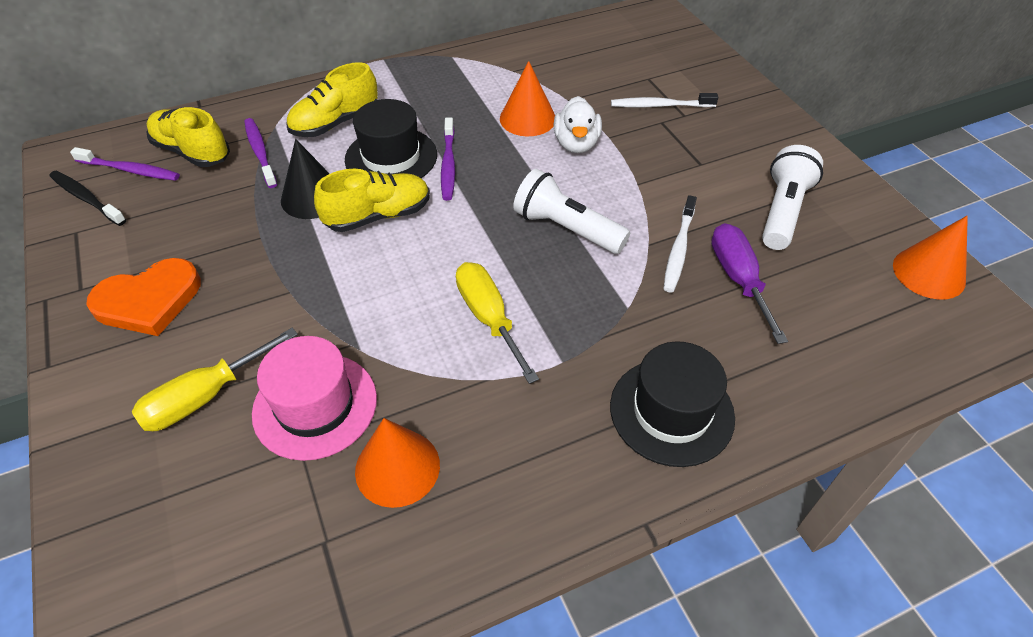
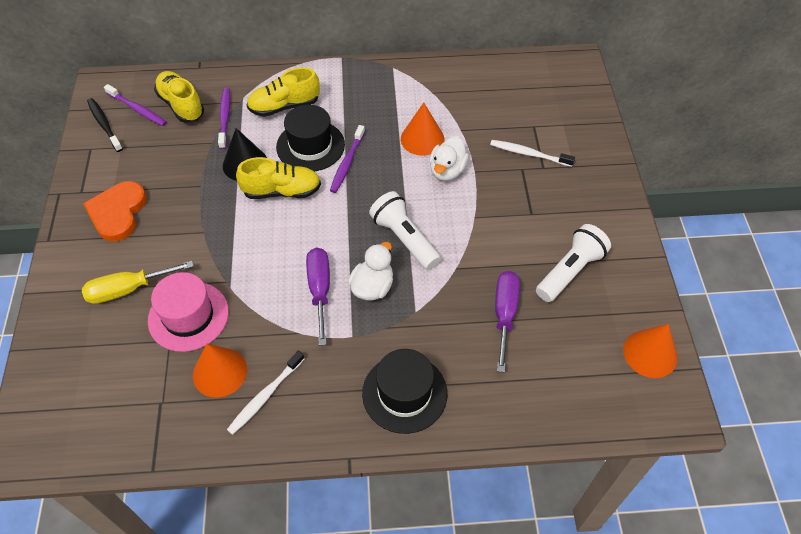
camera: 20 degrees right, 5 degrees up
orange heart [86,258,201,336] -> orange heart turned 105 degrees clockwise [83,181,147,242]
yellow screwdriver [456,262,539,384] -> purple screwdriver [306,248,330,346]
white toothbrush [664,195,697,293] -> white toothbrush moved to [227,351,304,435]
none -> white duck [348,242,393,301]

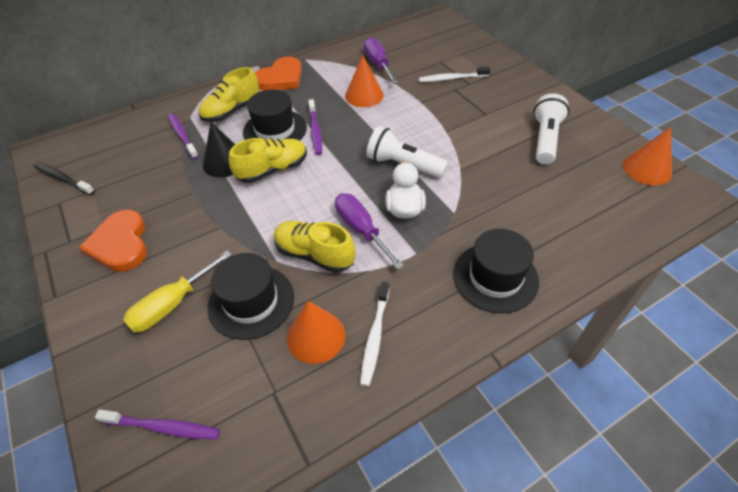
camera: 25 degrees left, 5 degrees down
purple toothbrush [104,84,167,126] -> purple toothbrush moved to [95,409,220,440]
pink hat [148,272,229,352] -> black hat [208,253,294,340]
yellow shoe [154,71,204,123] -> yellow shoe moved to [274,221,355,273]
white duck [430,136,469,181] -> none
purple screwdriver [495,271,520,373] -> purple screwdriver moved to [364,37,398,84]
none -> orange heart [255,57,302,91]

